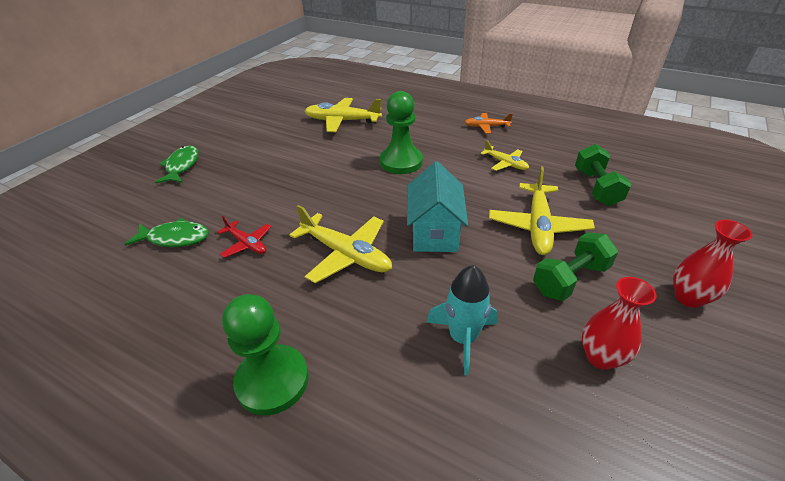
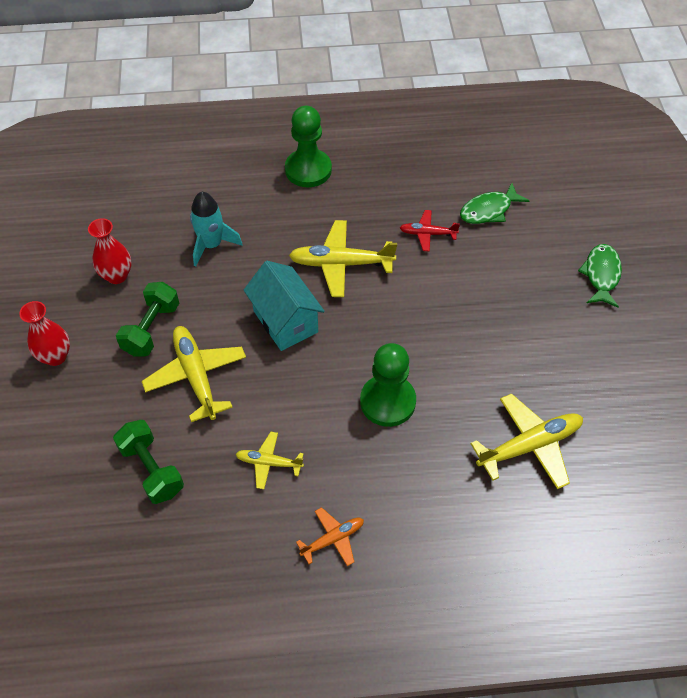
camera: 145 degrees right, 15 degrees up
green fish [155,145,199,184] -> green fish turned 135 degrees counterclockwise [578,244,622,308]

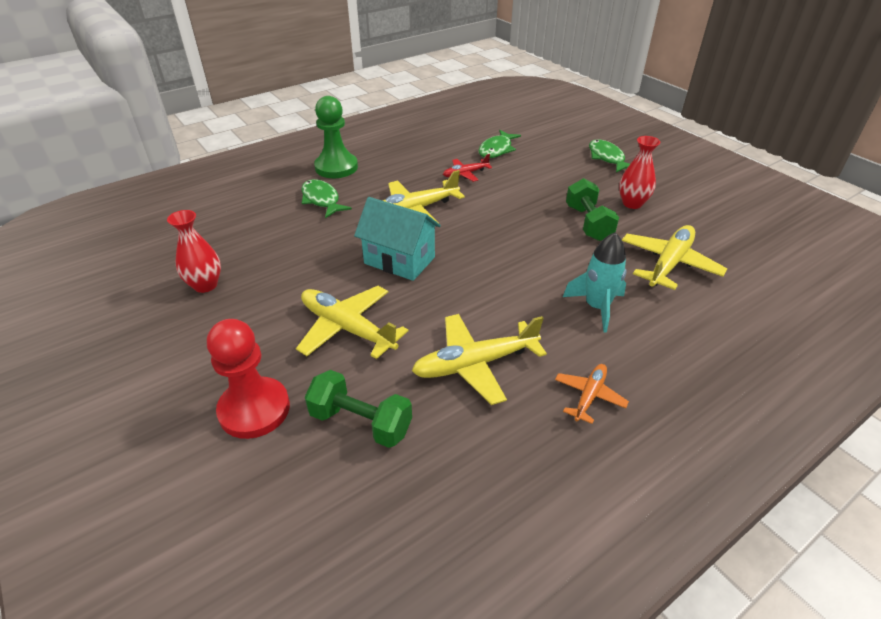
camera: 30 degrees left, 15 degrees down
red vase [19,301,70,366] -> red vase moved to [619,136,660,209]
green dumbbell [116,282,179,357] -> green dumbbell moved to [566,178,619,241]
turquoise rocket [190,191,242,267] -> turquoise rocket moved to [563,232,627,333]
yellow plane [236,432,304,489] -> yellow plane [412,314,547,405], size x1.77
green pawn [360,343,416,427] -> none
none -> red pawn [207,319,290,439]
none -> green fish [301,179,352,218]

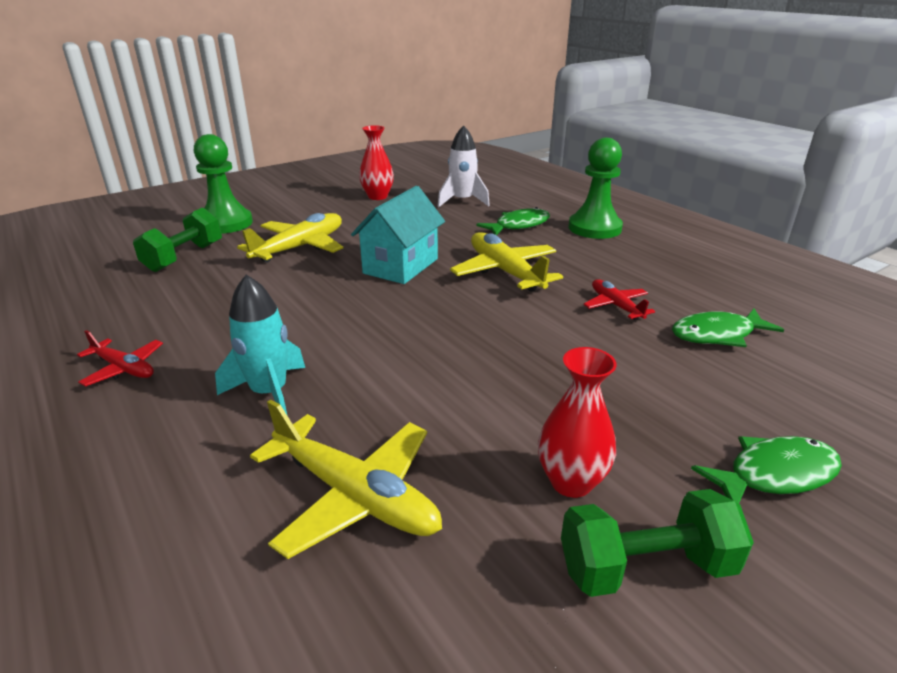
camera: 90 degrees right, 10 degrees down
red pawn [207,319,290,439] -> green pawn [194,134,253,234]
yellow plane [412,314,547,405] -> none
green fish [478,130,521,158] -> green fish turned 45 degrees counterclockwise [672,309,784,347]
orange plane [555,364,629,424] -> red plane [77,330,163,386]
green dumbbell [566,178,619,241] -> green dumbbell moved to [561,489,754,597]
none -> white rocket [437,125,490,207]

